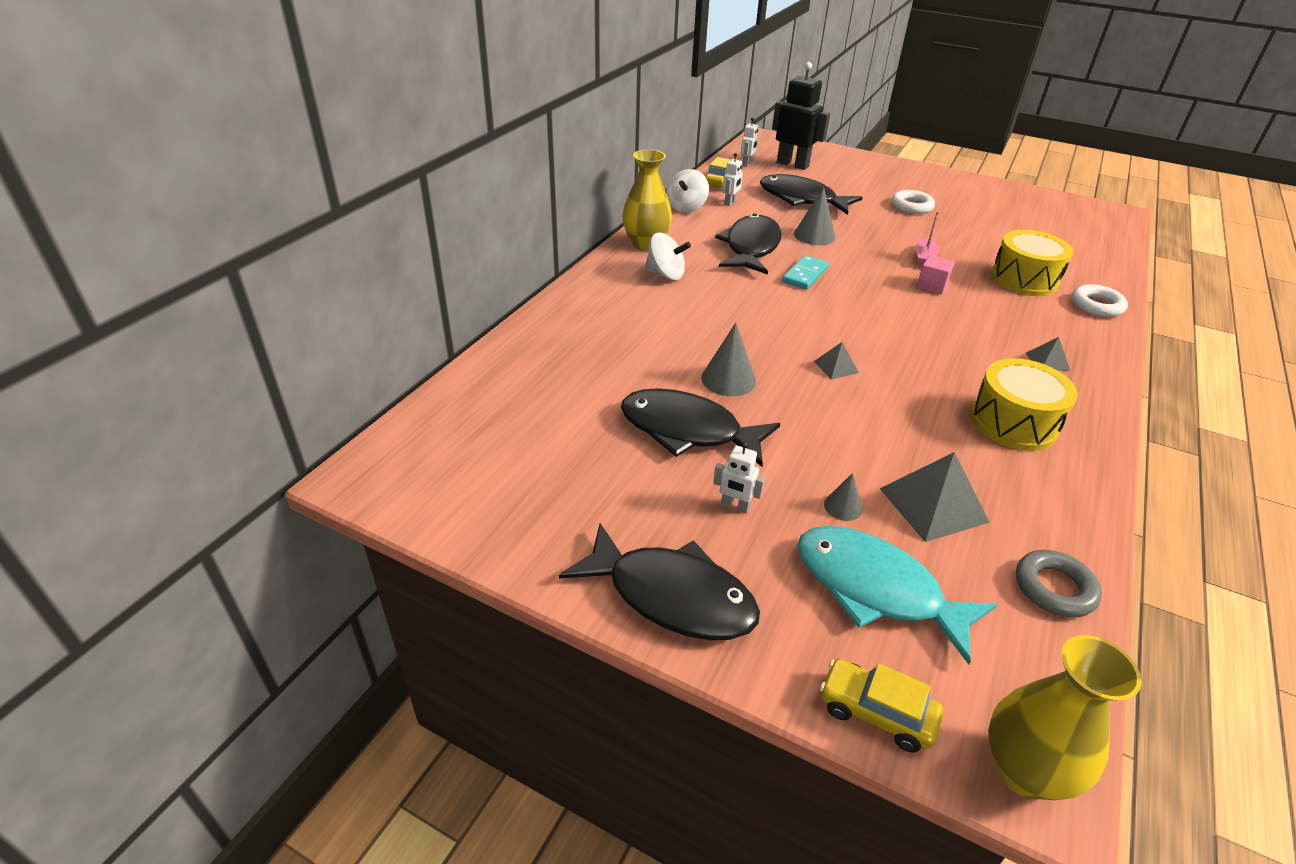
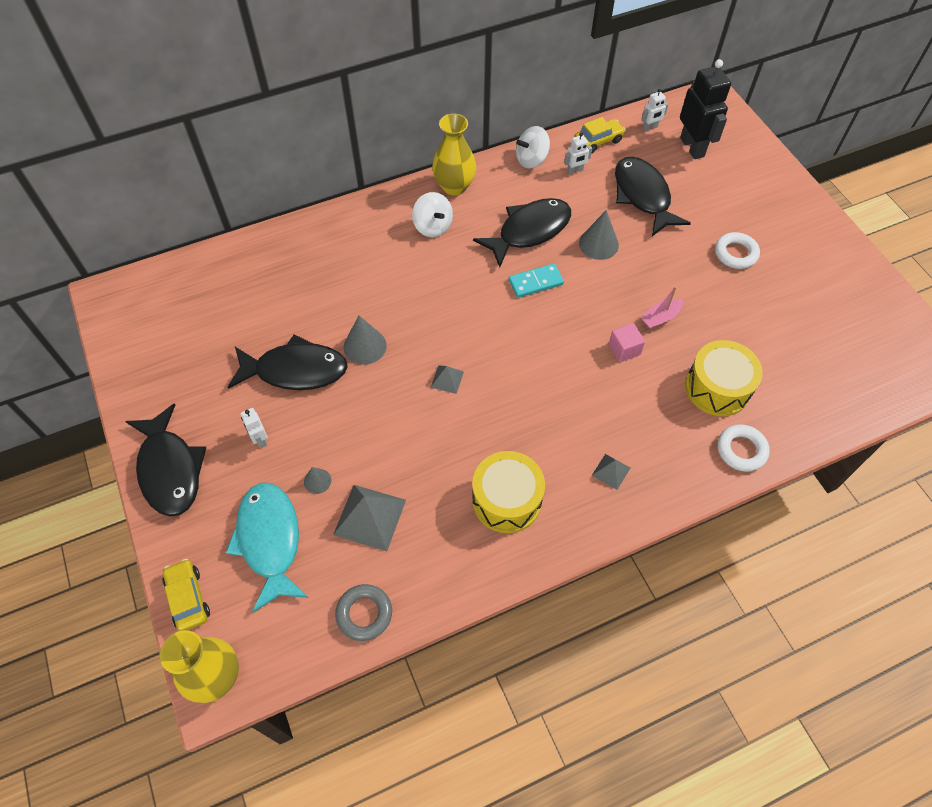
camera: 40 degrees right, 20 degrees up
black fish [621,388,780,467] -> black fish turned 120 degrees clockwise [228,334,348,390]

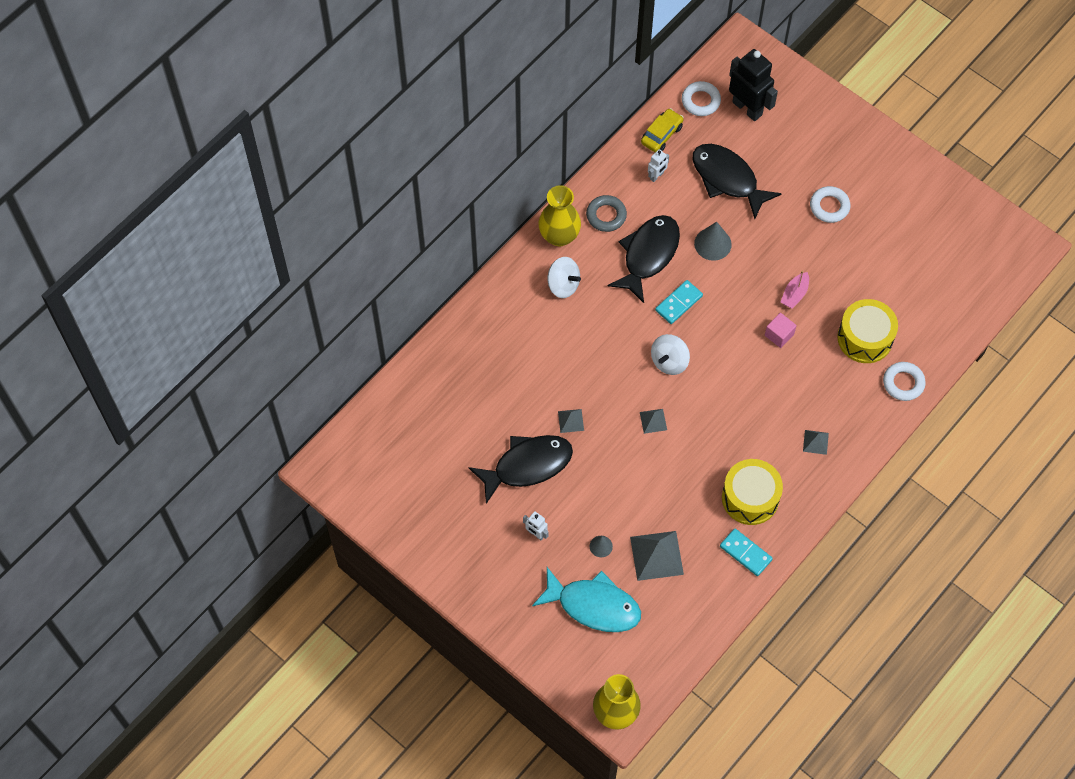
camera: 25 degrees left, 5 degrees up
black fish [125,403,206,517] -> none
yellow car [163,559,210,631] -> none
turquoise fish [225,483,309,613] -> turquoise fish turned 150 degrees clockwise [532,567,641,632]
grey ring [335,584,392,641] -> grey ring moved to [586,195,627,232]
grey cone [343,316,387,365] -> grey pyramid [558,409,584,433]
white spinning top [516,126,550,169] -> white spinning top moved to [651,334,690,375]
white robot [641,89,668,132] -> white ring [682,81,721,116]
none -> turquoise domino [720,528,773,576]

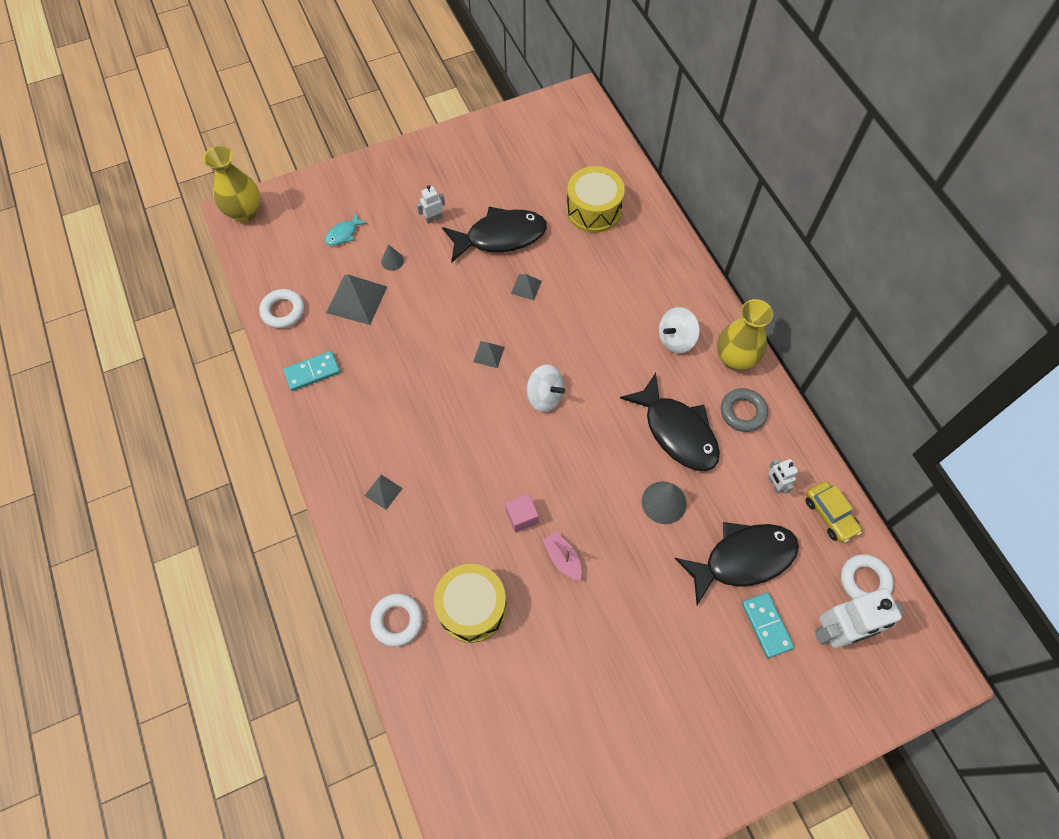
camera: 115 degrees right, 0 degrees up
black fish [468,435,573,504] -> black fish turned 105 degrees counterclockwise [442,206,547,262]
turquoise fish [532,567,641,632] -> turquoise fish [325,213,368,246], size x0.45
white spinning top [651,334,690,375] -> white spinning top turned 150 degrees clockwise [527,365,565,412]
turquoise domino [655,280,703,324] -> turquoise domino moved to [742,592,794,658]
yellow drum [722,459,783,525] -> yellow drum moved to [566,166,625,233]
black robot [729,49,778,121] -> white robot [815,588,904,648]
white ring [810,186,850,223] -> white ring moved to [259,289,304,329]

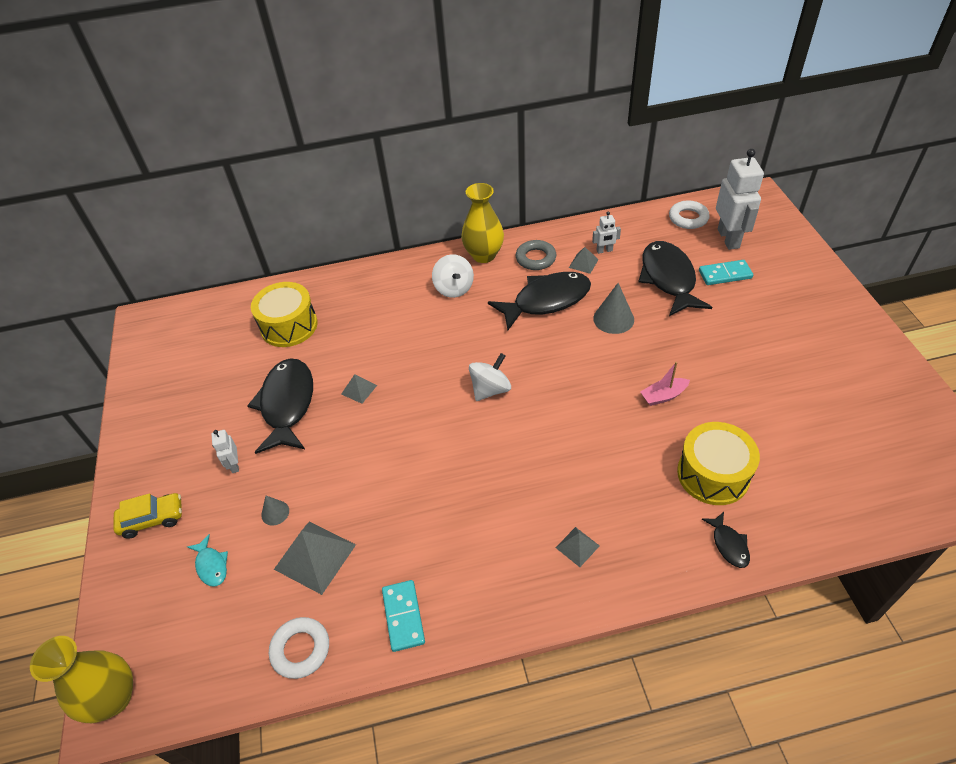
camera: 75 degrees left, 15 degrees down
white ring [370,593,423,647] -> black fish [702,512,750,568]
grey pyramid [473,341,505,368] -> grey pyramid moved to [569,247,599,274]
pink cube [505,493,539,532] -> none
yellow car [806,481,862,543] -> yellow car moved to [113,493,182,539]

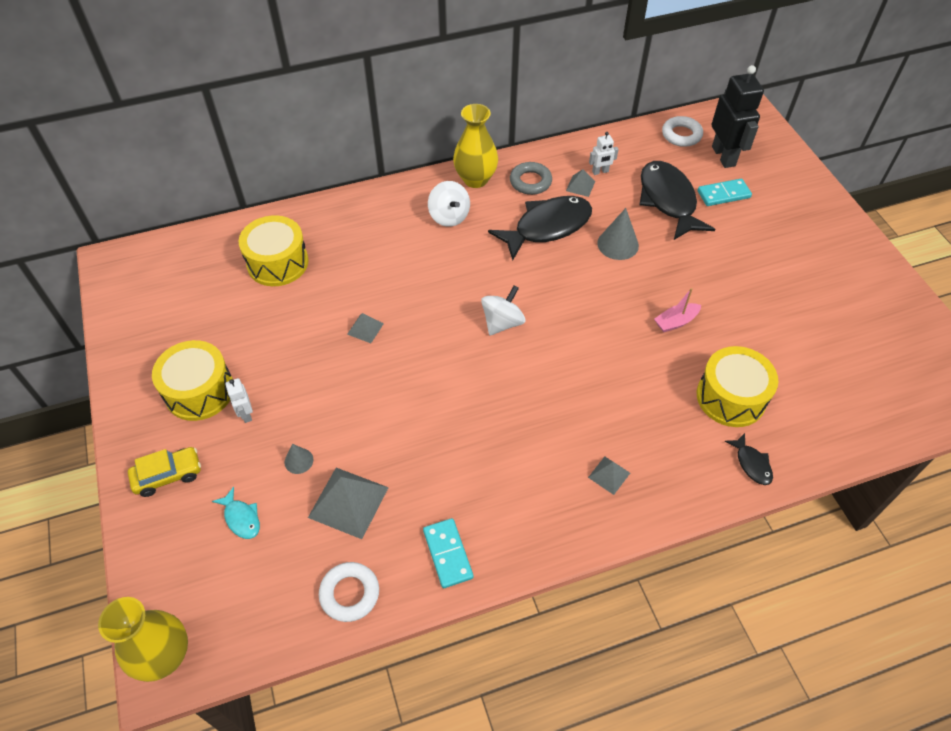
camera: 10 degrees left, 5 degrees up
black fish [247,358,313,454] -> none
white robot [716,149,764,250] -> black robot [712,65,764,168]
none -> yellow drum [152,340,233,421]

